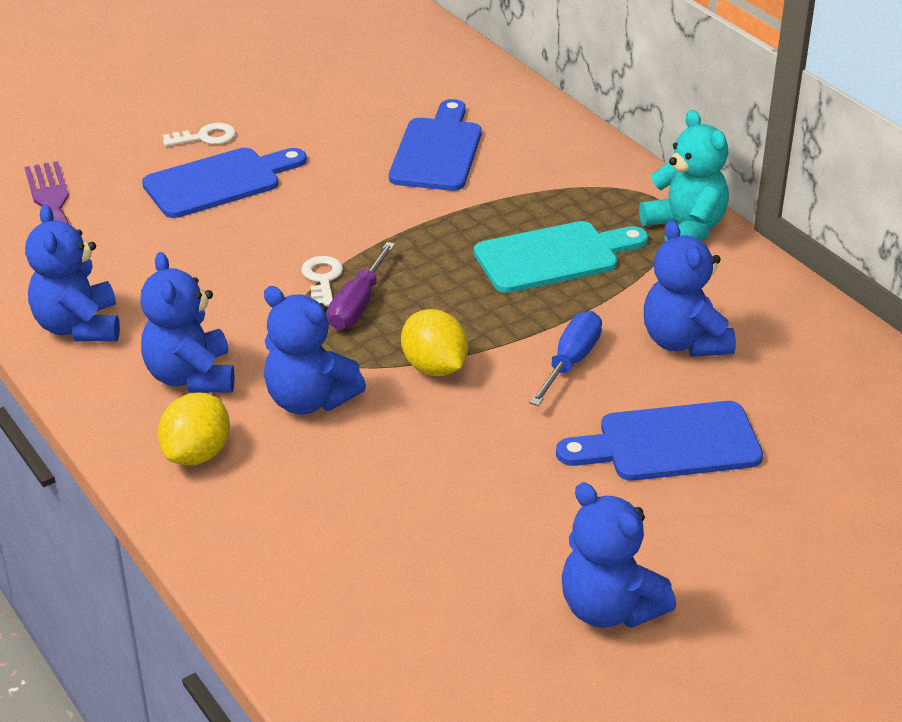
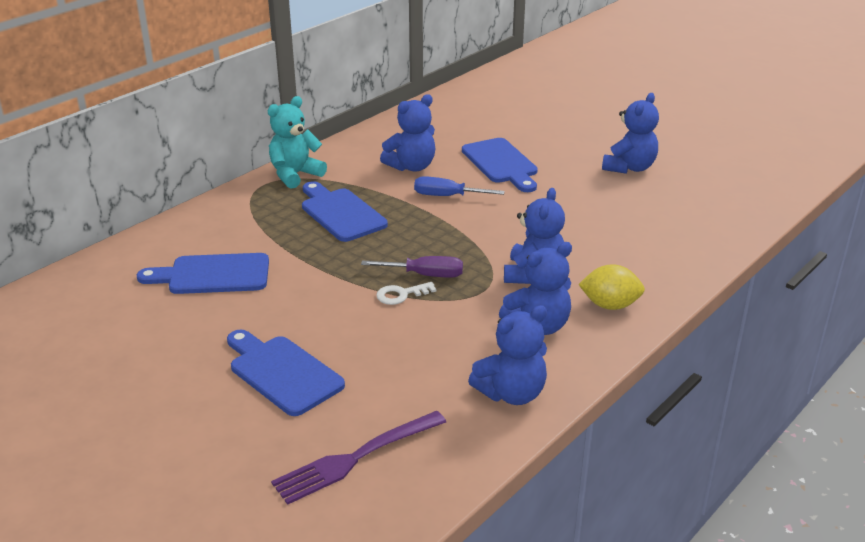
camera: 105 degrees left, 5 degrees down
white key [163,123,236,146] -> none
yellow lemon [401,309,468,376] -> none
turquoise cutting board [474,221,648,293] -> blue cutting board [302,181,388,242]

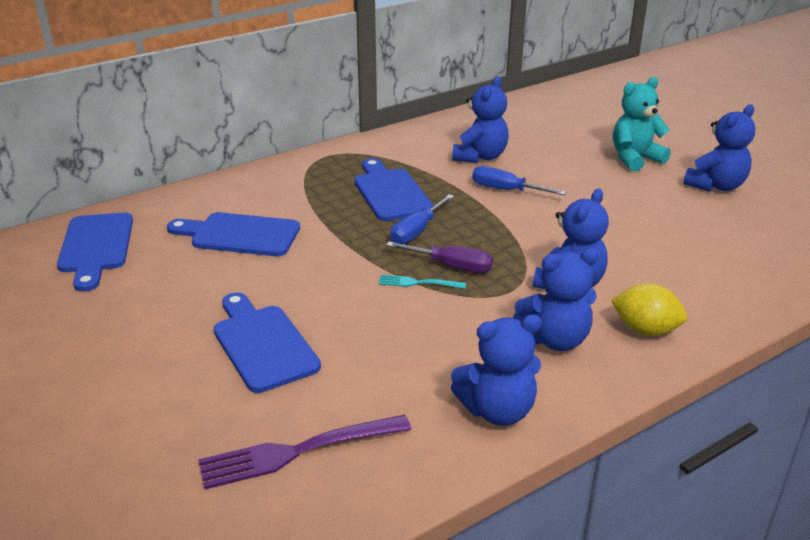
camera: 15 degrees right, 0 degrees up
turquoise teddy bear [268,96,327,189] -> turquoise teddy bear moved to [613,77,671,172]
white key [376,282,436,305] -> turquoise fork [379,275,466,289]
blue teddy bear [380,94,435,172] -> blue teddy bear turned 45 degrees counterclockwise [452,77,509,163]
blue cutting board [462,138,538,192] -> blue cutting board moved to [57,213,133,292]
none -> blue screwdriver [390,194,454,244]

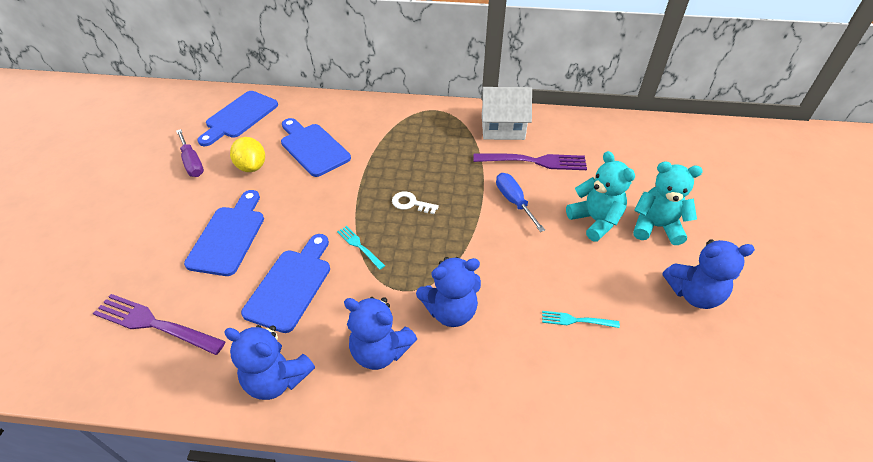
camera: 40 degrees right, 15 degrees up
blue cutting board [354,158,433,221] -> blue cutting board moved to [241,234,330,333]
purple screwdriver [386,242,493,273] -> purple screwdriver moved to [176,129,204,177]
blue screwdriver [390,194,454,244] -> white key [392,191,439,214]
blue teddy bear [452,77,509,163] -> purple fork [474,154,587,170]
yellow lemon [611,283,687,336] -> yellow lemon moved to [230,137,265,172]
none -> white house [480,87,532,140]
none -> turquoise fork [542,311,620,328]
none -> turquoise teddy bear [566,151,635,242]

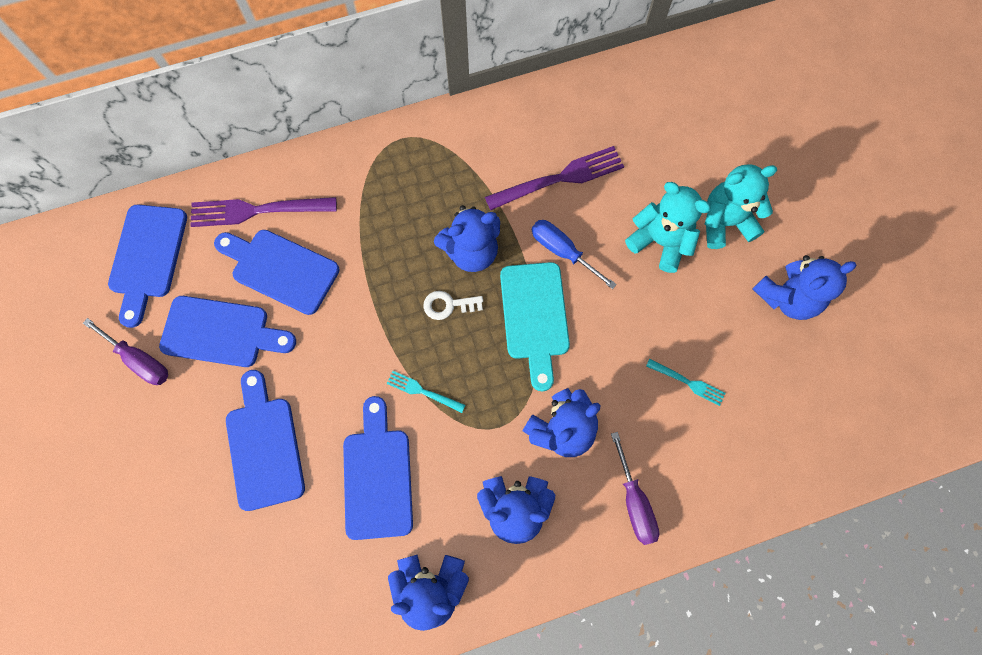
camera: 25 degrees left, 25 degrees up
purple fork [93,294,226,355] -> purple fork moved to [190,197,337,227]
yellow lemon [230,137,265,172] -> blue cutting board [159,296,296,367]
white house [480,87,532,140] -> none
turquoise fork [542,311,620,328] -> turquoise fork turned 135 degrees counterclockwise [646,359,725,406]
none -> blue teddy bear [434,205,500,272]
none -> turquoise cutting board [500,262,570,391]
none -> purple screwdriver [611,432,659,545]

